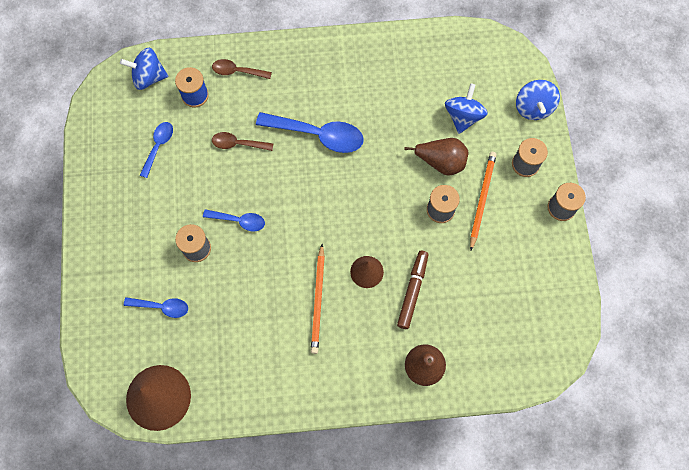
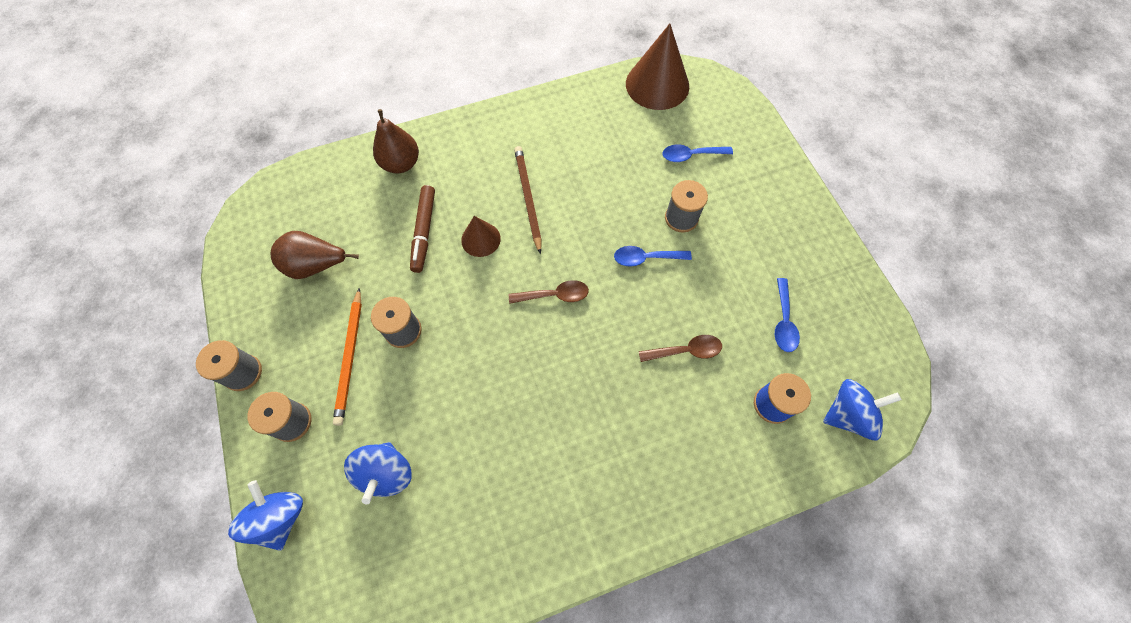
camera: 165 degrees right, 5 degrees down
brown spoon [212,59,272,79] -> brown spoon moved to [509,280,589,304]
blue spoon [256,112,364,153] -> none
orange pencil [311,244,325,354] -> brown pencil [514,146,542,254]
brown pear [404,138,469,176] -> brown pear moved to [271,231,359,279]

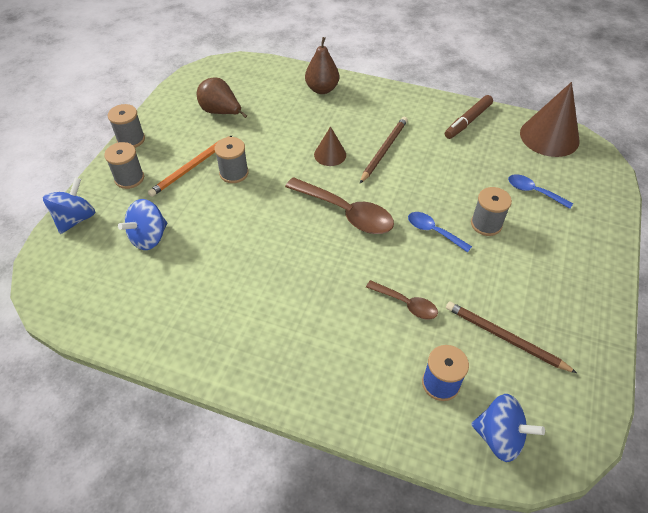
camera: 40 degrees right, 15 degrees down
brown marker [410,185,435,273] -> brown marker moved to [445,95,493,139]
brown spoon [509,280,589,304] -> brown spoon [285,177,394,234], size x1.79
blue spoon [775,278,800,352] -> brown pencil [446,301,577,373]

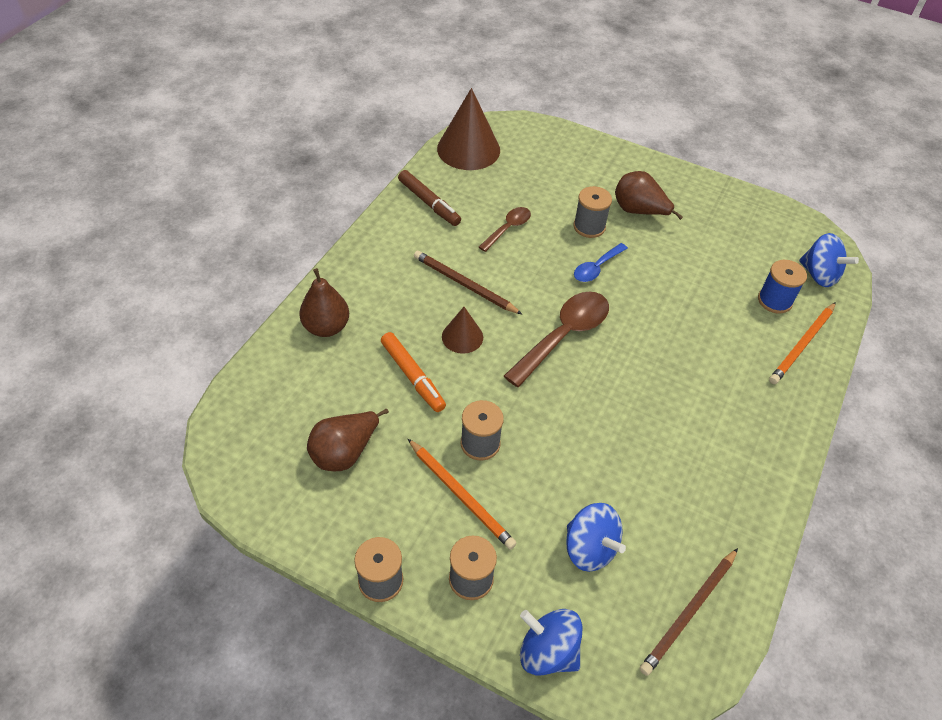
camera: 85 degrees left, 0 degrees up
brown spoon [366,280,438,320] -> brown spoon moved to [479,207,531,252]
brown pencil [446,301,577,373] -> brown pencil moved to [640,548,738,676]
blue spinning top [471,394,545,462] -> blue spinning top turned 105 degrees clockwise [799,233,859,287]
blue spoon [508,174,573,209] -> none
none -> orange marker [381,332,446,412]
none -> brown pear [615,171,683,220]
none -> orange pencil [769,302,836,384]

